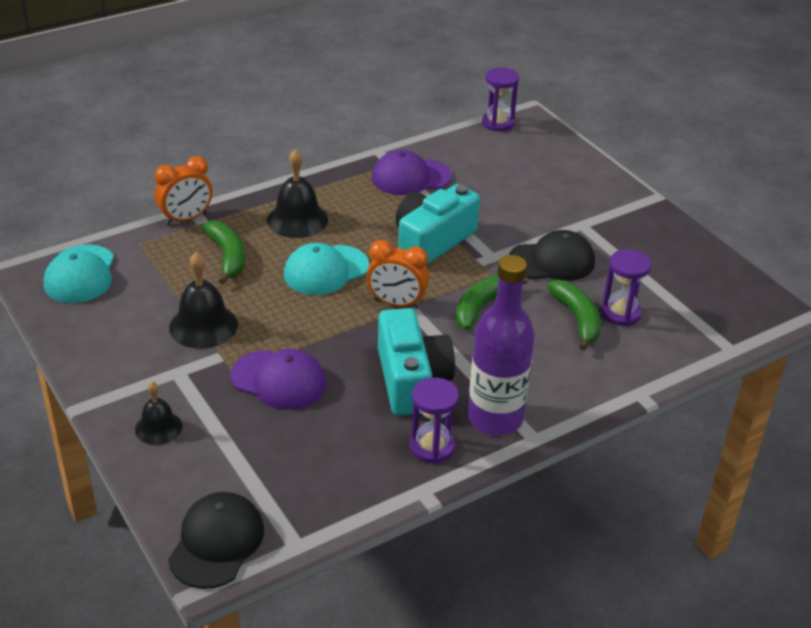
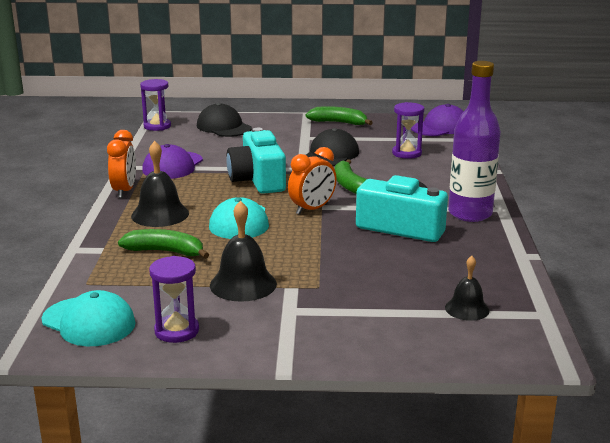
camera: 55 degrees left, 15 degrees down
black bell [135,381,182,445] -> black bell moved to [445,256,490,321]
orange clock [155,156,213,225] -> orange clock moved to [107,130,136,198]
black cap [168,492,264,589] -> black cap moved to [197,103,252,137]
purple cap [230,349,327,410] -> purple cap moved to [411,104,464,136]
purple hourglass [410,377,459,464] -> purple hourglass moved to [149,256,199,343]
green banana [547,280,601,350] -> green banana moved to [306,106,373,125]

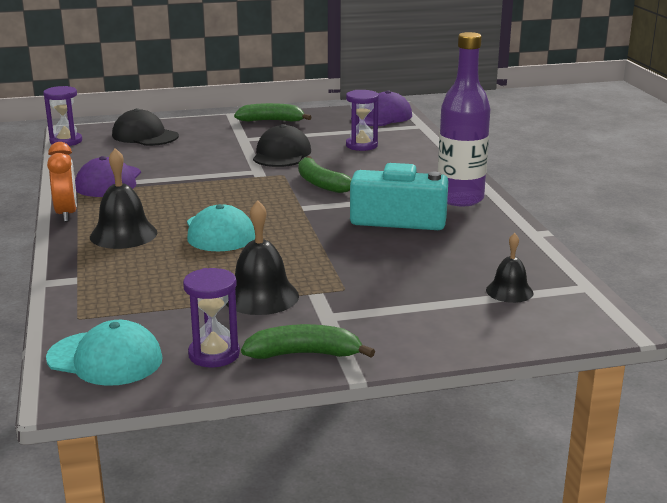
camera: 15 degrees left, 0 degrees up
green banana [118,229,209,259] -> green banana moved to [241,324,375,359]
turquoise camera [226,128,286,194] -> none
orange clock [288,147,337,215] -> none

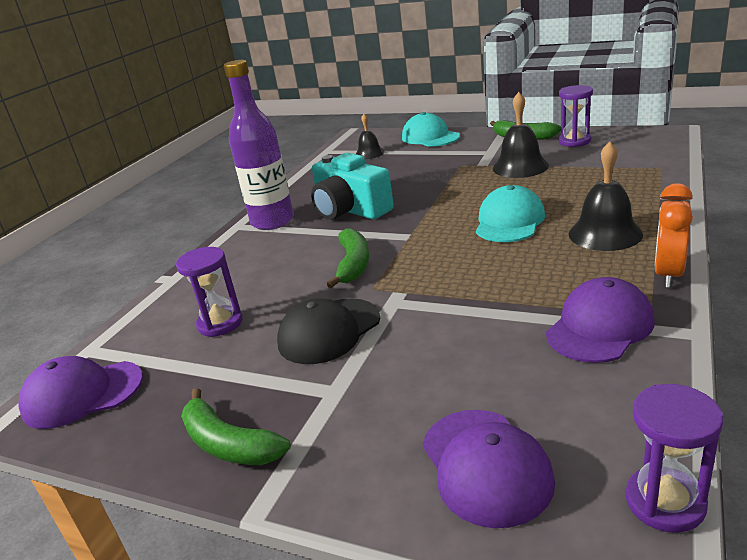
camera: 140 degrees left, 5 degrees up
turquoise cap [46,320,163,386] -> turquoise cap moved to [402,112,460,147]
black cap [112,108,179,146] -> purple cap [423,410,555,528]

